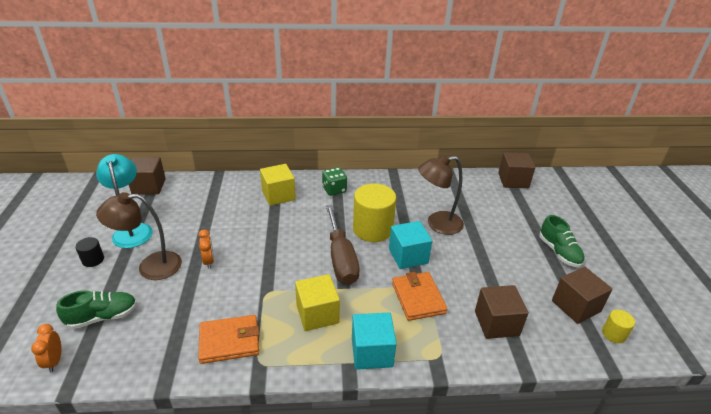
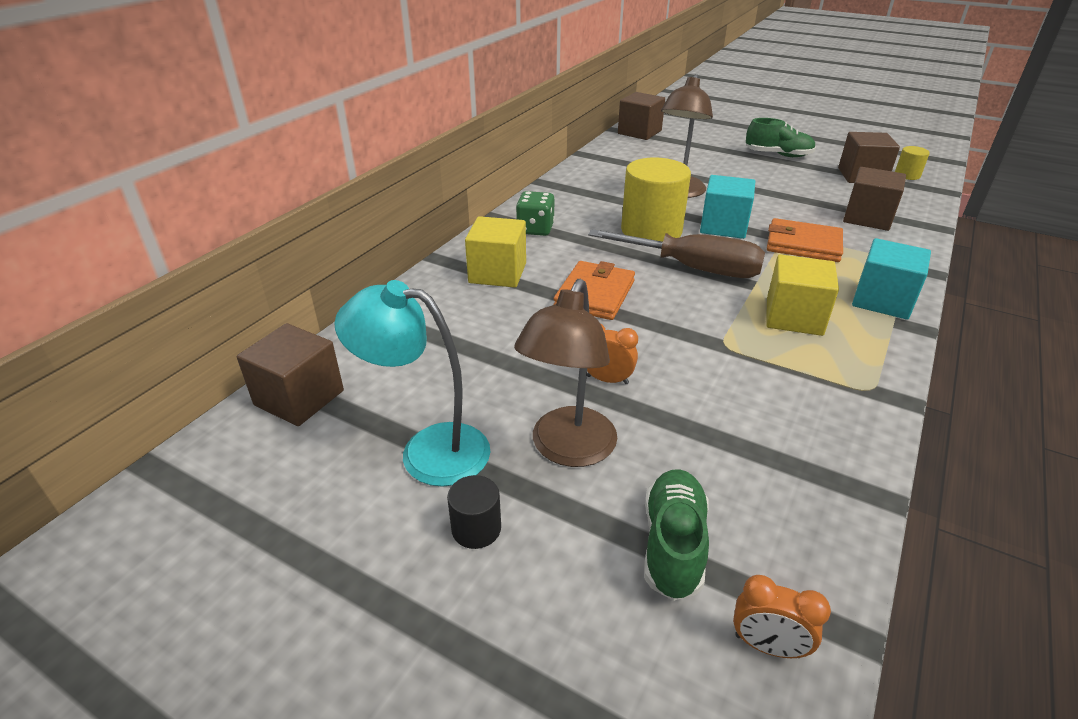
camera: 55 degrees left, 0 degrees up
orange wallet [198,315,259,364] -> orange wallet moved to [554,261,635,320]

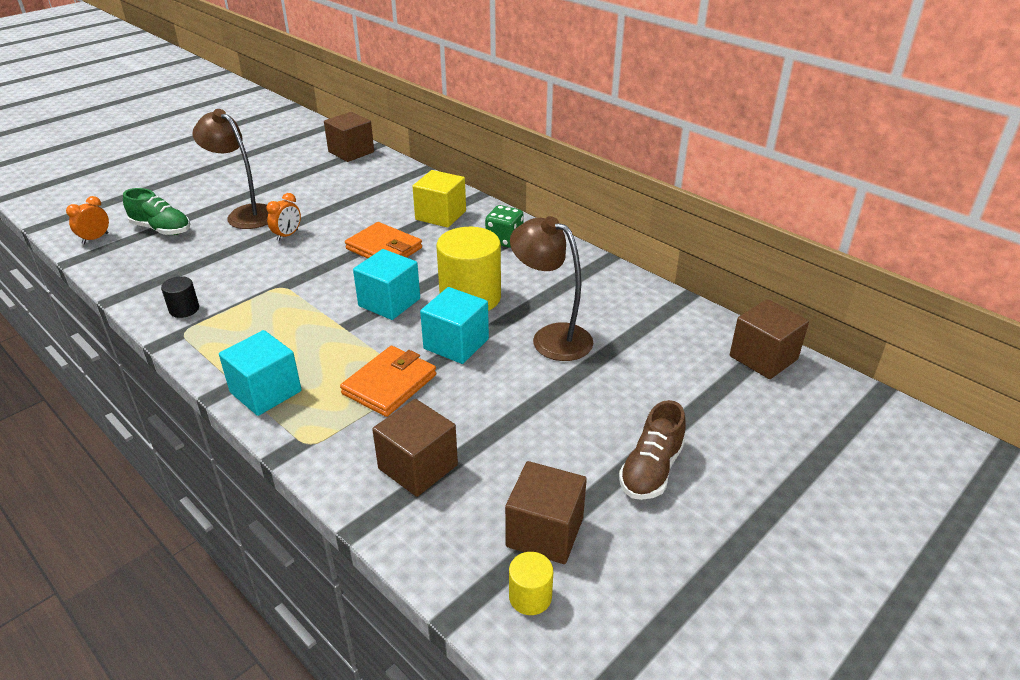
camera: 105 degrees right, 0 degrees up
turquoise lamp [334,280,490,487] -> none
black cylinder [447,475,501,549] -> black cylinder moved to [161,276,199,318]
brown screwdriver [588,229,765,278] -> turquoise cube [353,249,420,320]
green shoe [746,118,816,157] -> brown shoe [619,400,686,500]
yellow cube [766,254,839,336] -> none

